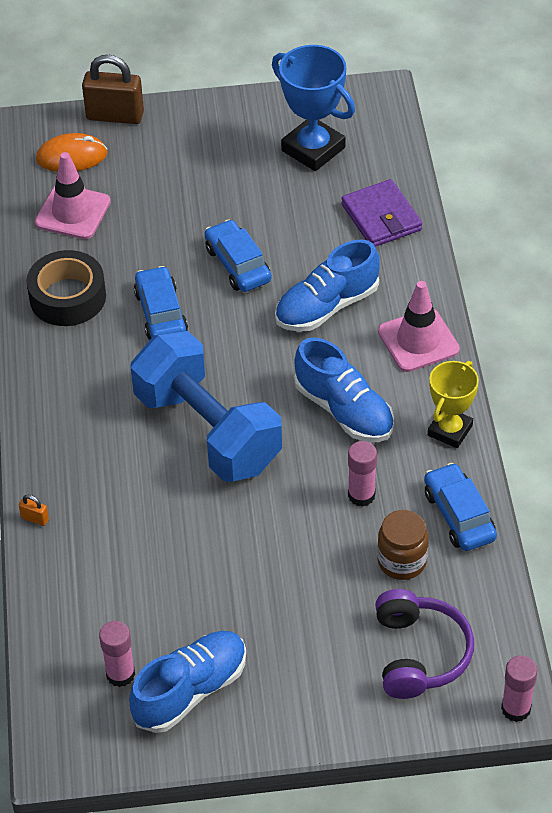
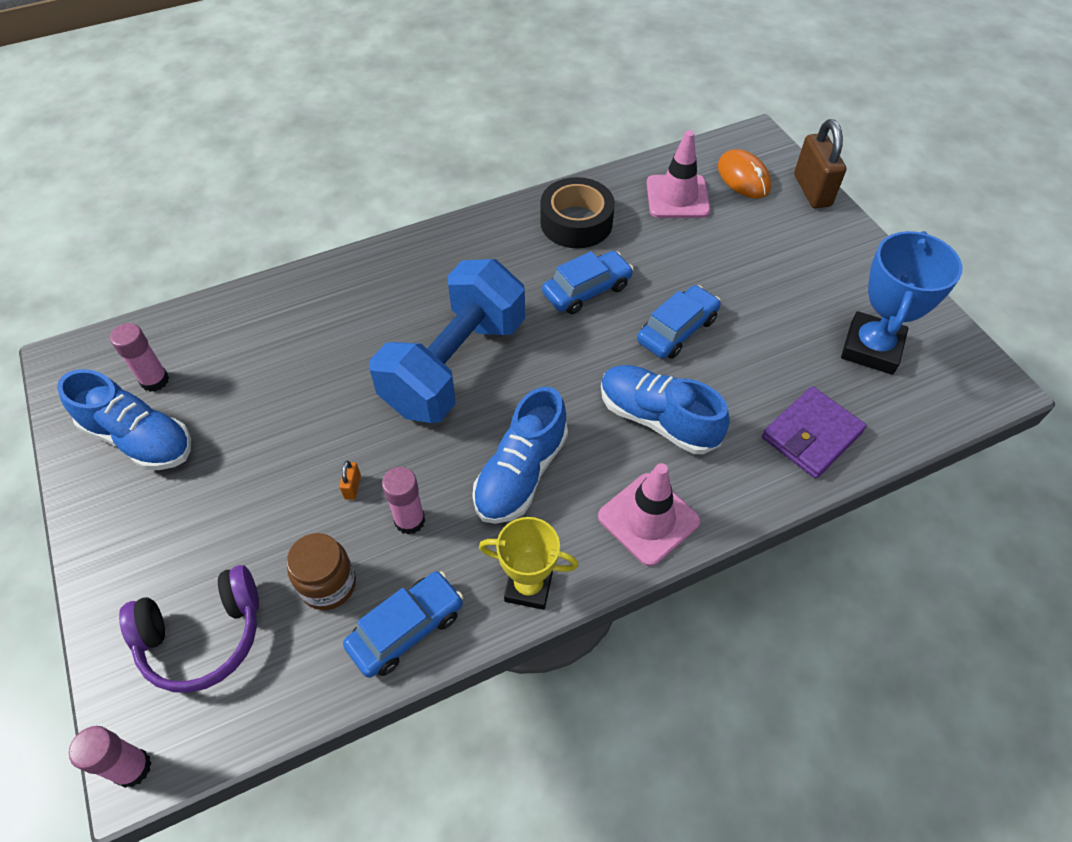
camera: 70 degrees right, 5 degrees up
orange padlock [19,495,49,526] -> orange padlock moved to [339,461,361,500]

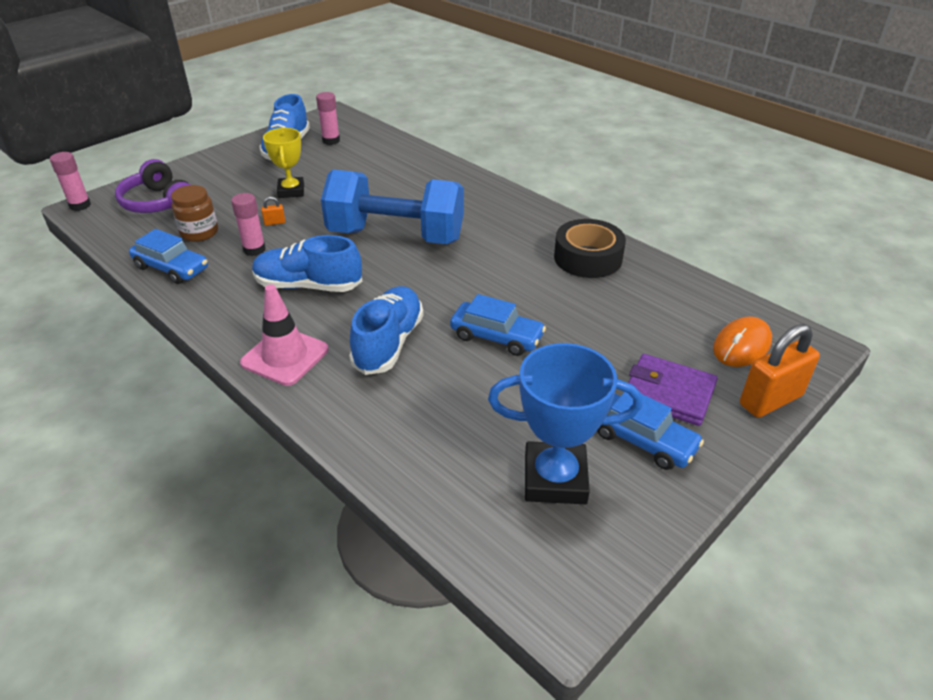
camera: 70 degrees right, 15 degrees down
yellow trophy [479,517,578,610] -> yellow trophy moved to [263,128,304,198]
blue car [542,251,634,314] -> blue car moved to [597,392,704,470]
pink traffic cone [647,130,710,218] -> none
purple wallet [762,386,867,479] -> purple wallet moved to [628,354,717,426]
brown padlock [794,119,846,208] -> orange padlock [740,324,820,418]

